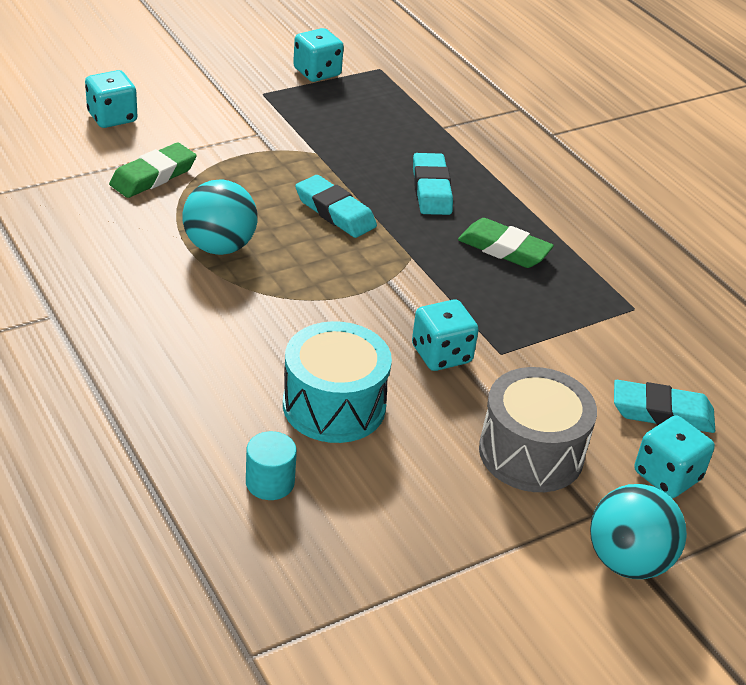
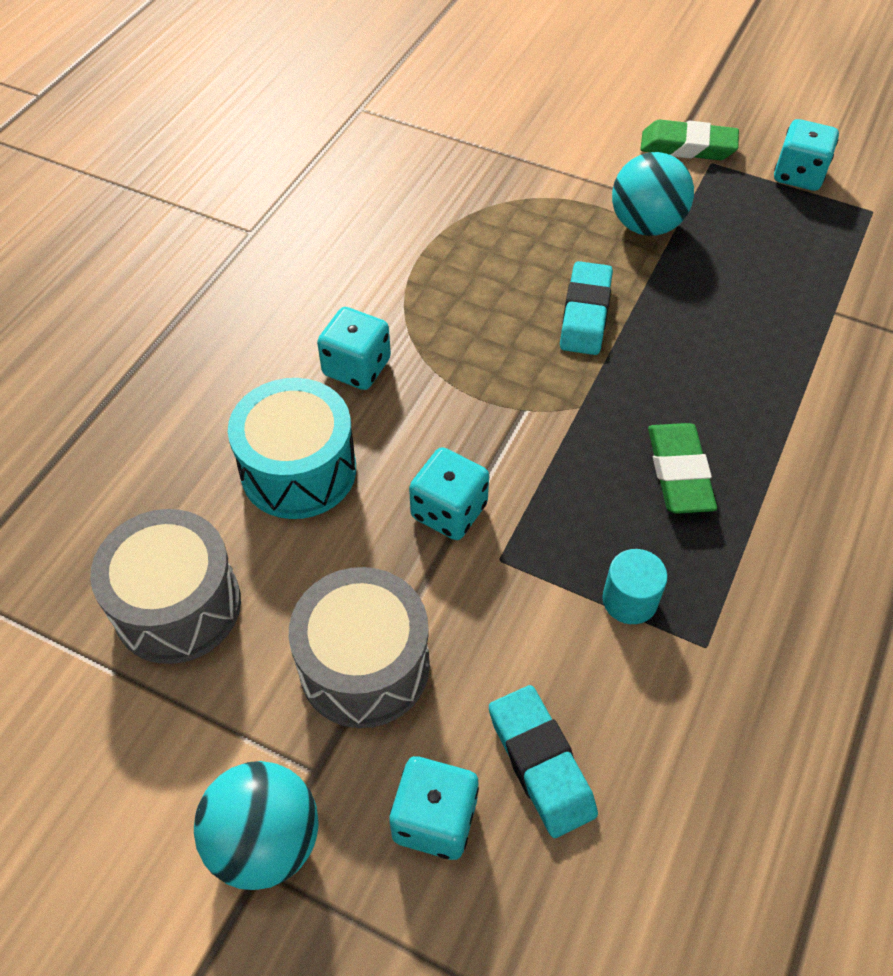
camera: 60 degrees right, 15 degrees up
turquoise dice [85,70,137,128] -> turquoise dice moved to [317,307,391,390]
green eraser [109,143,197,198] -> green eraser moved to [640,120,739,160]
turquoise ball [182,179,258,255] -> turquoise ball moved to [612,152,694,236]
turquoise cylinder [246,431,297,500] -> turquoise cylinder moved to [602,549,668,624]
turquoise eraser [413,153,453,215] -> none
none -> grey drum [90,509,241,664]

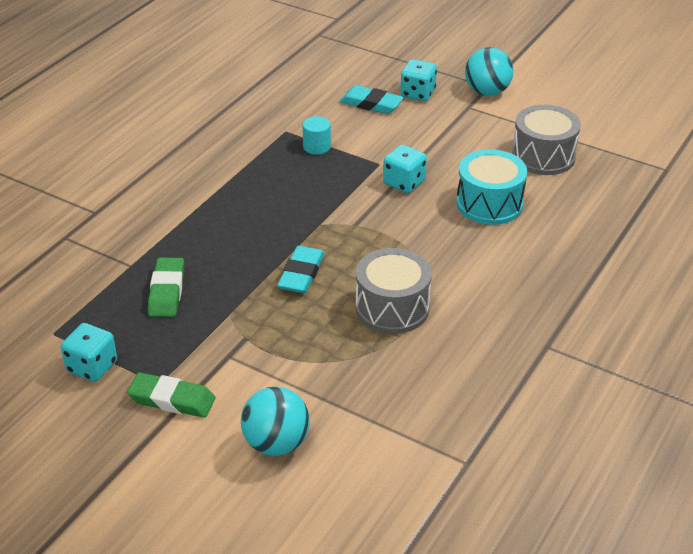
camera: 175 degrees left, 15 degrees down
grey drum [289,567,430,728] -> grey drum moved to [356,248,432,334]
turquoise dice [317,307,391,390] -> none
turquoise eraser [489,685,598,838] -> turquoise eraser turned 45 degrees counterclockwise [340,85,404,114]
turquoise ball [612,152,694,236] -> turquoise ball moved to [241,387,310,456]
green eraser [648,423,717,514] -> green eraser moved to [148,258,184,317]

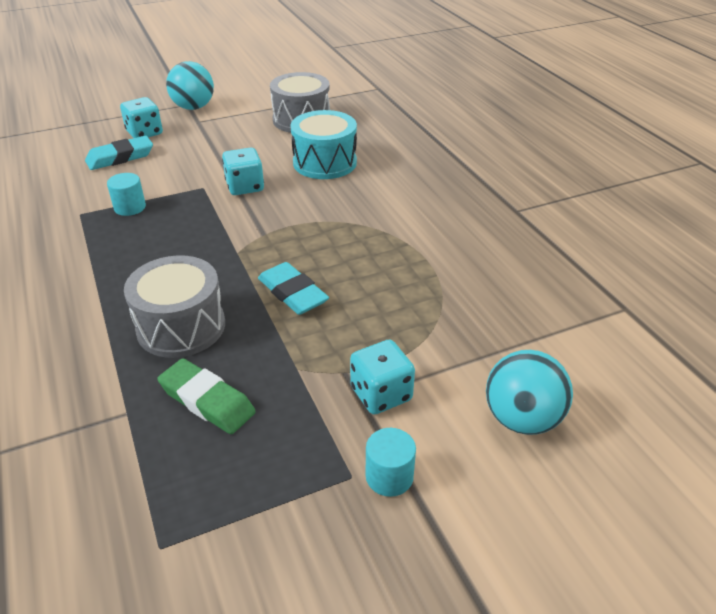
camera: 55 degrees left, 0 degrees up
turquoise dice [61,323,117,382] -> turquoise dice moved to [350,340,415,415]
green eraser [127,373,216,418] -> turquoise cylinder [366,428,416,497]
grey drum [356,248,432,334] -> grey drum moved to [124,255,225,358]

